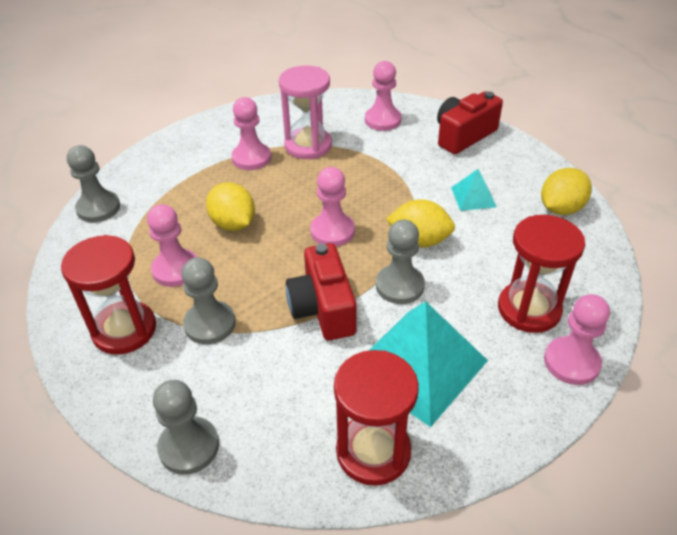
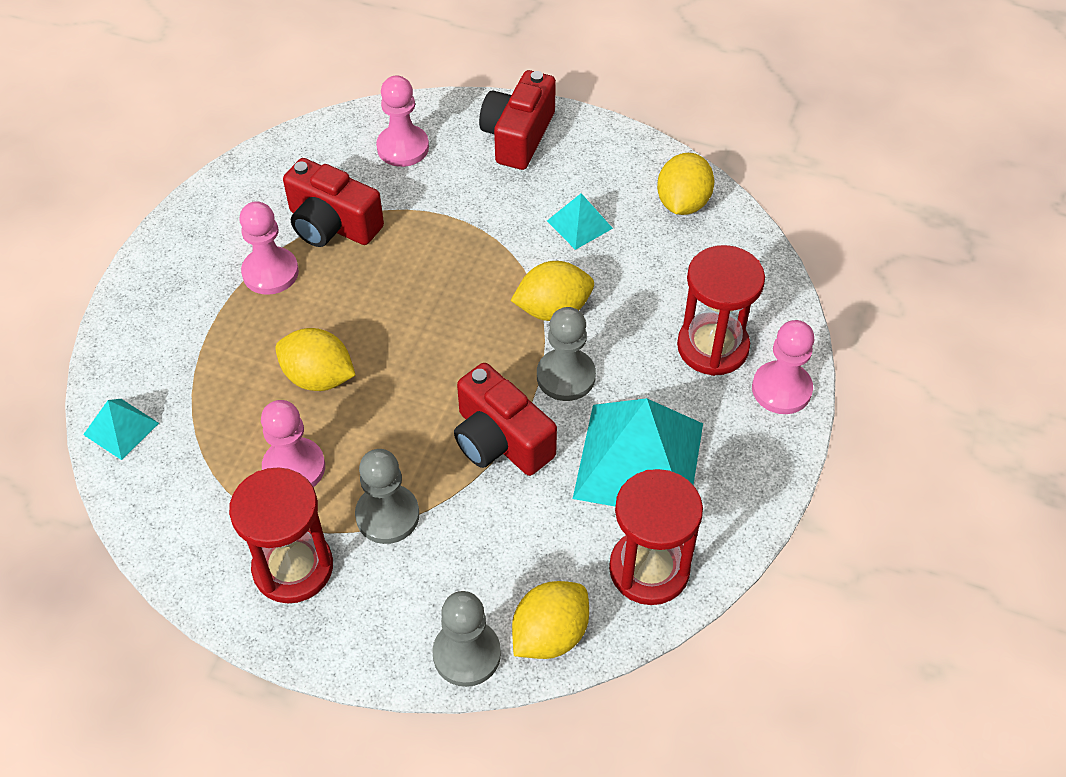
camera: 30 degrees left, 10 degrees up
grey pawn [67,145,120,222] -> turquoise pyramid [83,399,159,460]
pink hourglass [279,65,332,159] -> red camera [283,158,384,247]
pink pawn [310,167,355,247] -> none
none -> yellow lemon [512,581,589,659]

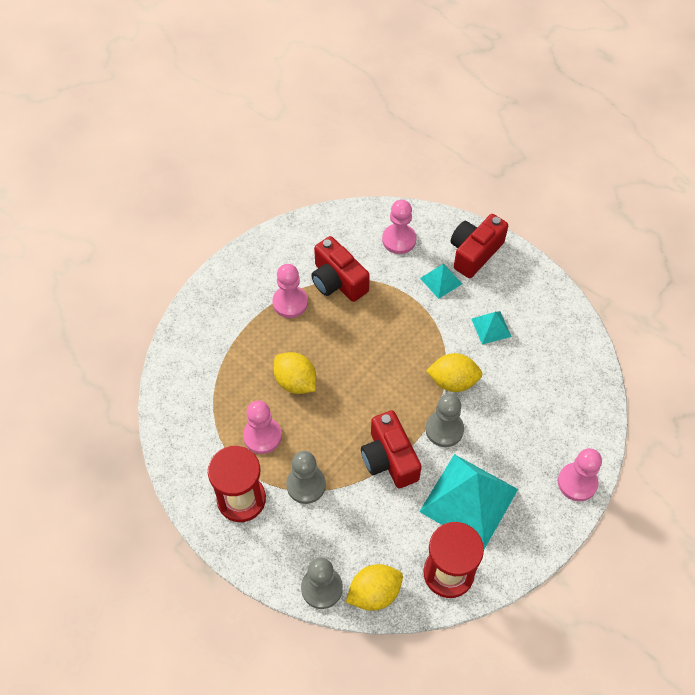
camera: 20 degrees right, 5 degrees up
turquoise pyramid [83,399,159,460] -> turquoise pyramid moved to [420,264,462,299]
yellow lemon [657,153,714,215] -> none
red hourglass [677,245,765,376] -> none

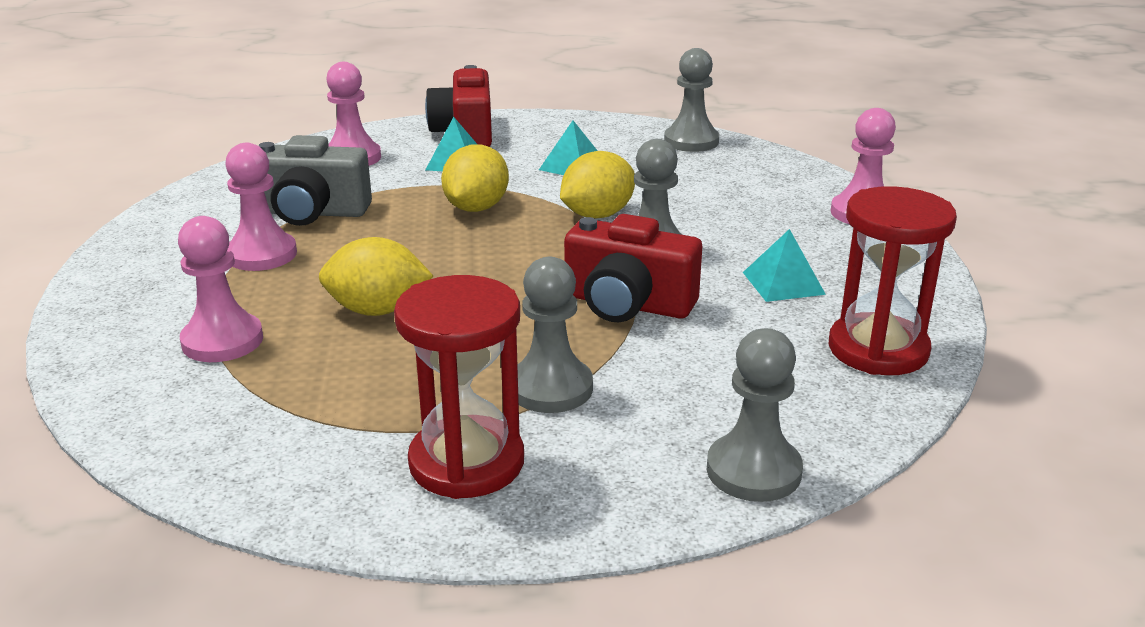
camera: 45 degrees left, 30 degrees down
pink pawn [243,400,282,454] -> pink pawn moved to [178,216,263,362]
red camera [311,236,370,302] -> grey camera [259,135,372,226]
yellow lemon [346,564,403,611] -> yellow lemon moved to [441,144,509,212]
turquoise pyramid [419,454,518,549] -> turquoise pyramid [743,229,826,302], size x0.47
none -> grey pawn [664,48,719,152]

